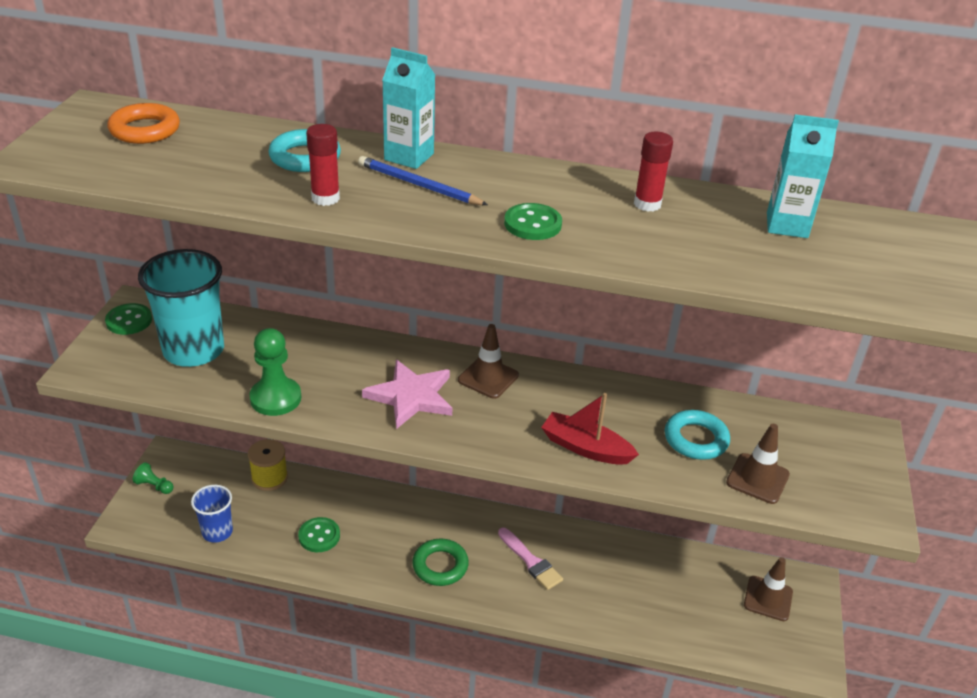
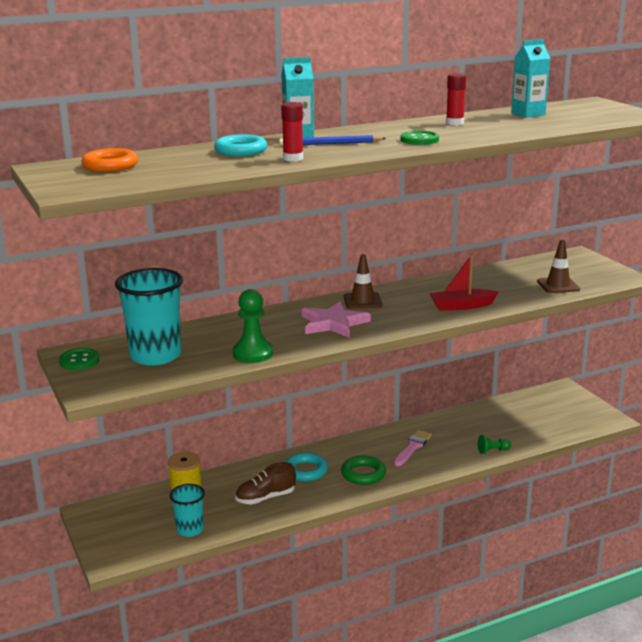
camera: 35 degrees left, 15 degrees down
green pawn [133,462,174,494] -> green pawn moved to [478,435,511,454]
blue cup [191,485,233,543] -> turquoise cup [170,484,205,537]
green button [298,517,340,552] -> brown shoe [235,462,296,505]
pink brush [498,528,563,590] -> pink brush turned 75 degrees counterclockwise [394,430,432,466]
turquoise ring [665,410,730,460] -> turquoise ring moved to [285,453,328,482]
brown traffic cone [744,557,793,621] -> none

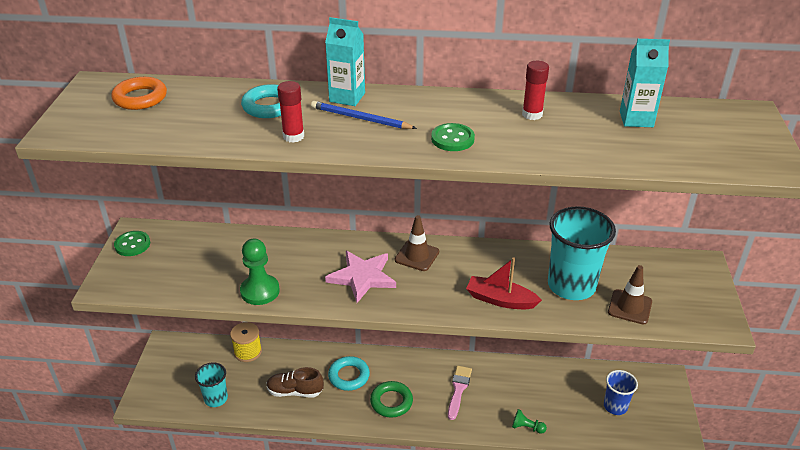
camera: 30 degrees right, 15 degrees up
turquoise cup [115,268,183,366] -> turquoise cup moved to [548,206,616,300]
pink brush [394,430,432,466] -> pink brush turned 45 degrees counterclockwise [448,366,472,420]
none -> blue cup [604,370,638,415]

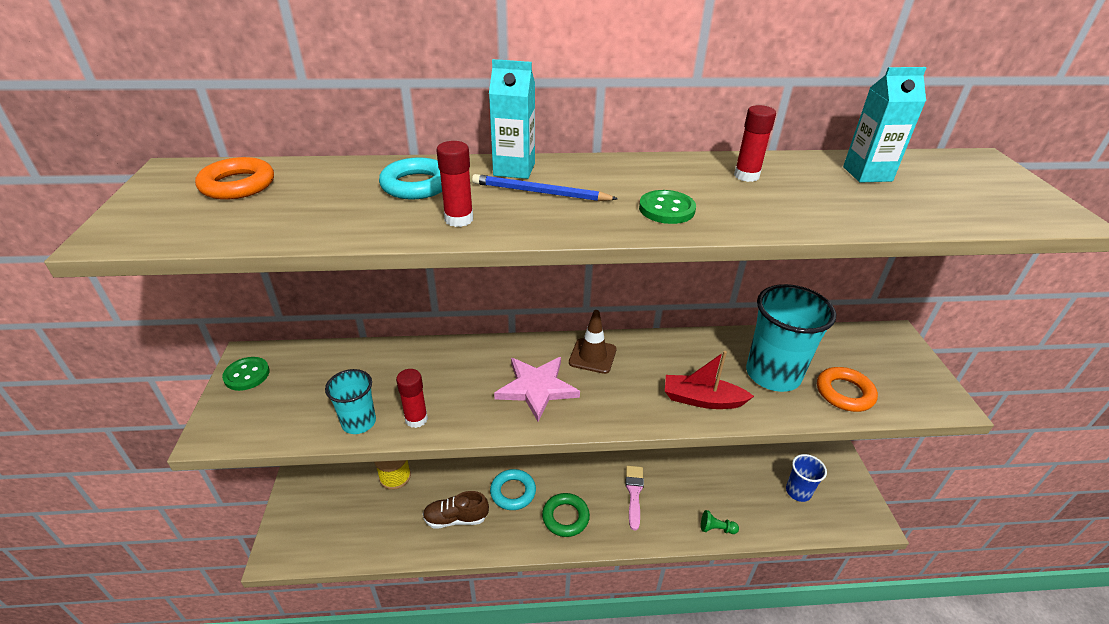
camera: 10 degrees left, 0 degrees up
turquoise cup [195,362,228,407] -> turquoise cup moved to [325,369,376,434]
green pawn [240,239,280,305] -> red glue stick [396,369,428,428]
brown traffic cone [608,265,652,324] -> orange ring [817,367,878,412]

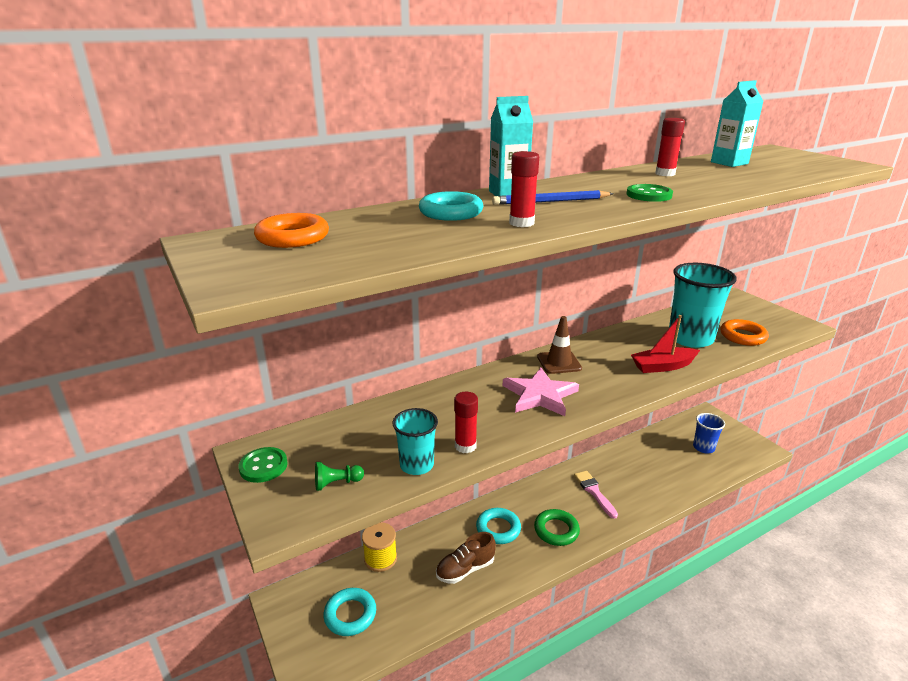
camera: 25 degrees left, 10 degrees down
green pawn [701,510,739,534] -> green pawn moved to [315,462,364,491]
none -> turquoise ring [324,588,376,636]

